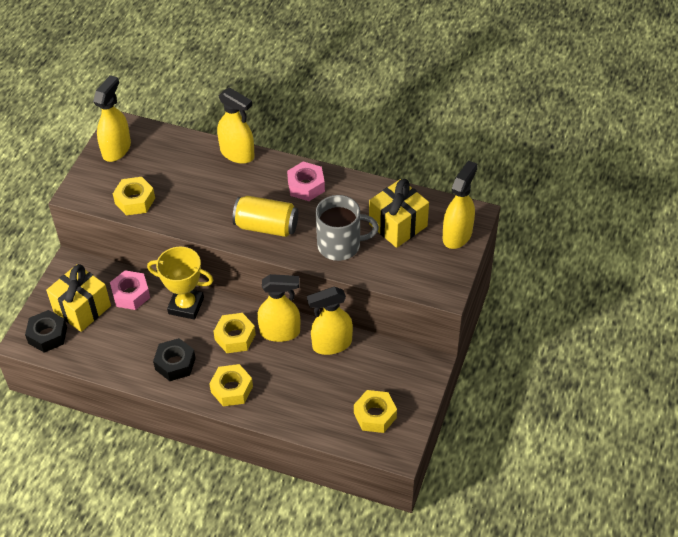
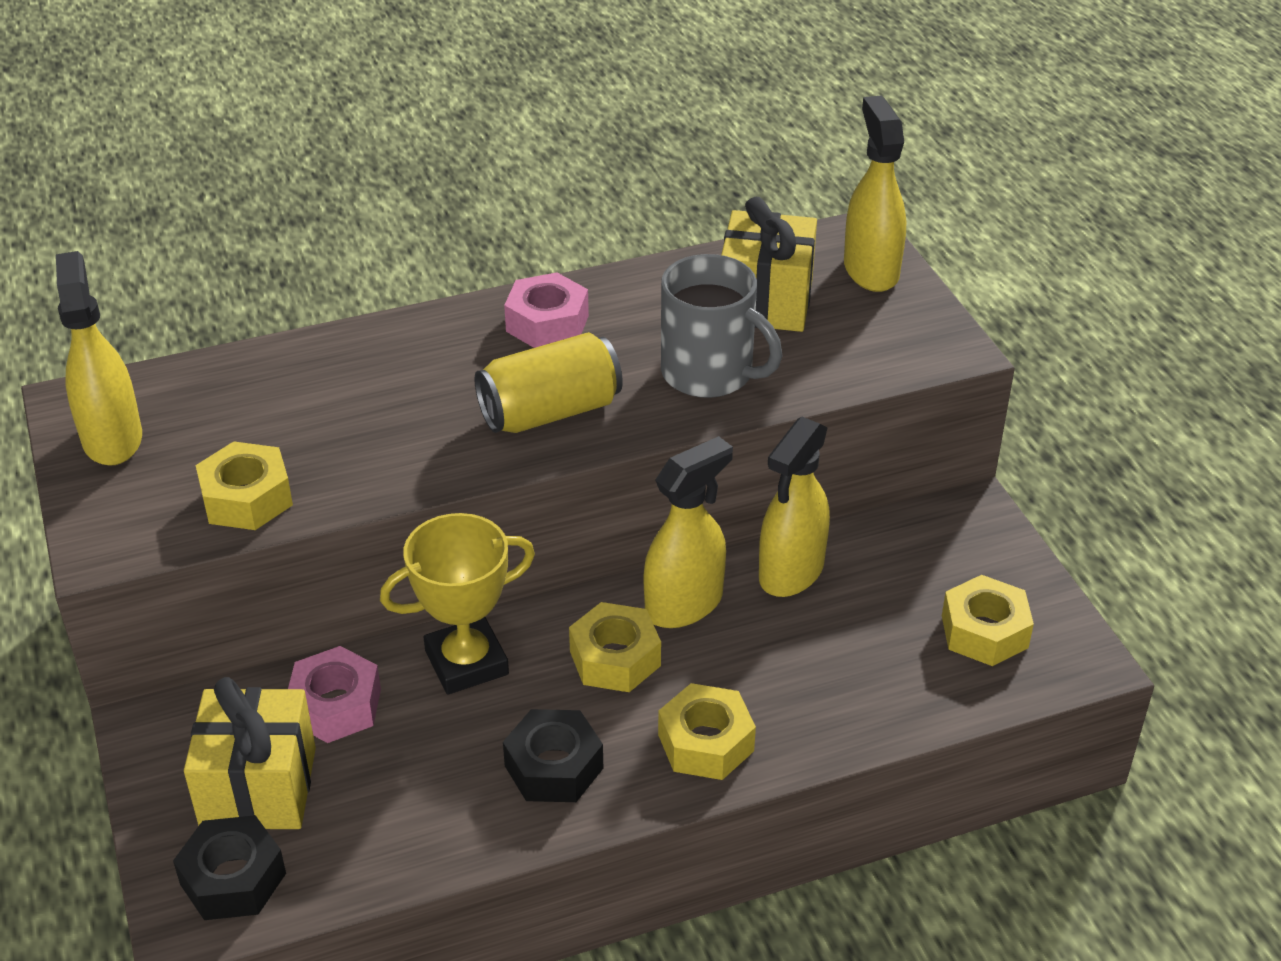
camera: 40 degrees left, 10 degrees down
yellow spray bottle [217,87,255,164] -> none
grey mug [316,195,379,261] -> grey mug turned 75 degrees clockwise [661,254,782,398]

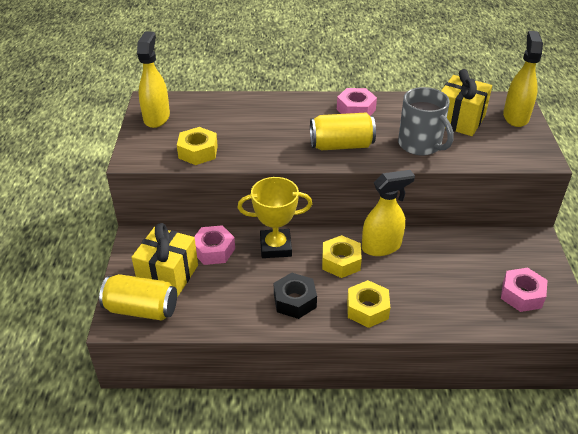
camera: 20 degrees right, 0 degrees up
black nut [173,815,286,920] -> yellow can [99,274,177,321]
yellow spray bottle [759,417,830,597] -> none
yellow nut [942,575,1034,666] -> pink nut [501,268,548,312]

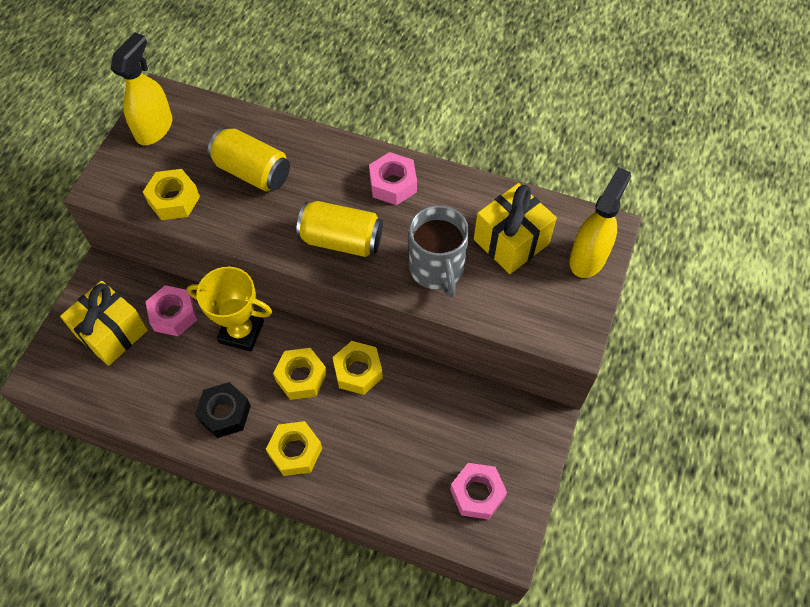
camera: 20 degrees right, 20 degrees up
yellow can [99,274,177,321] -> yellow can moved to [207,127,290,191]
yellow spray bottle [362,170,415,256] -> yellow nut [332,341,383,395]

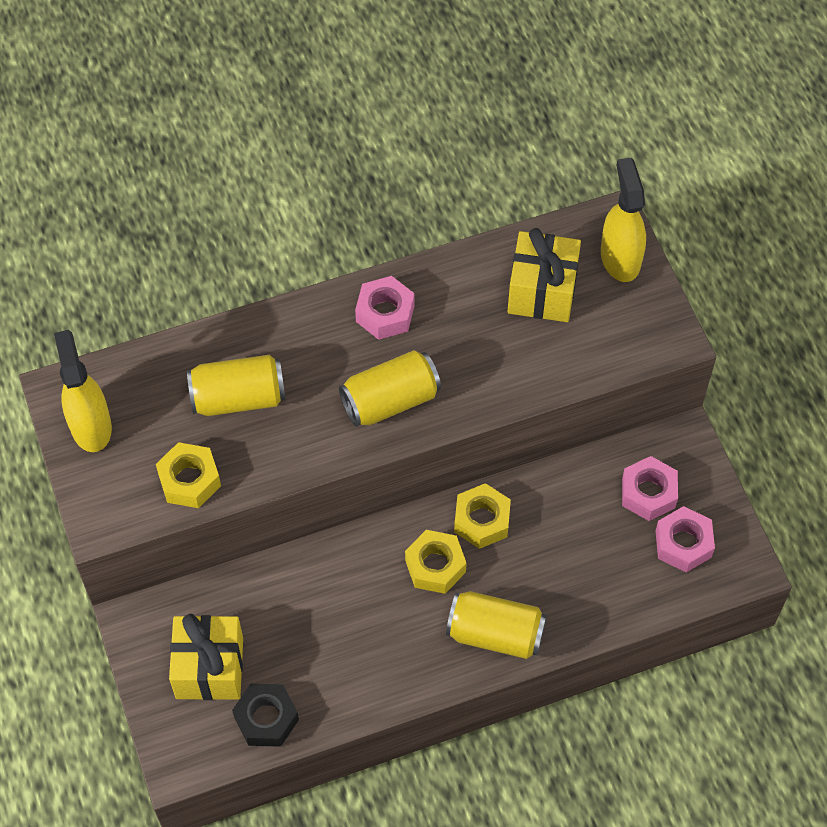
camera: 40 degrees left, 0 degrees up
pink nut [145,285,197,336] -> pink nut moved to [622,456,678,521]
yellow trophy [187,267,272,352] -> none
black nut [195,382,251,438] -> black nut moved to [232,684,299,747]
yellow nut [266,421,322,476] -> yellow can [446,591,547,659]
grey mug [409,205,469,297] -> none

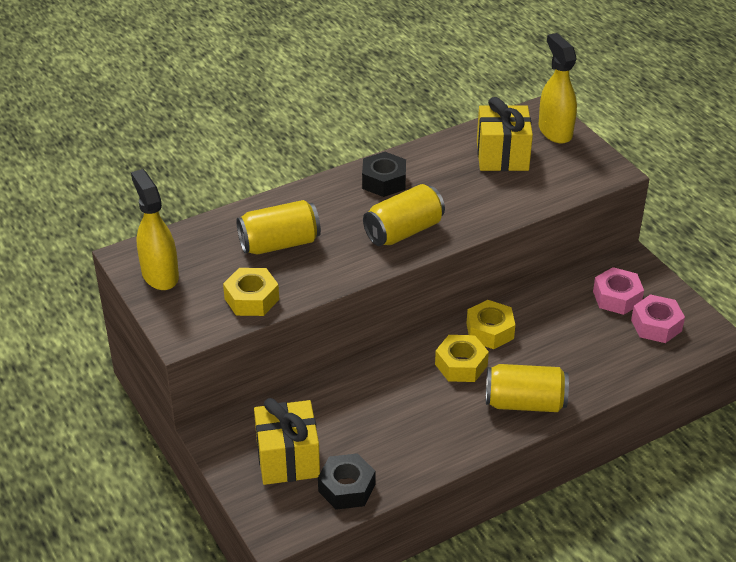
camera: 10 degrees left, 20 degrees down
pink nut [355,276,415,340] -> black nut [362,152,406,197]

